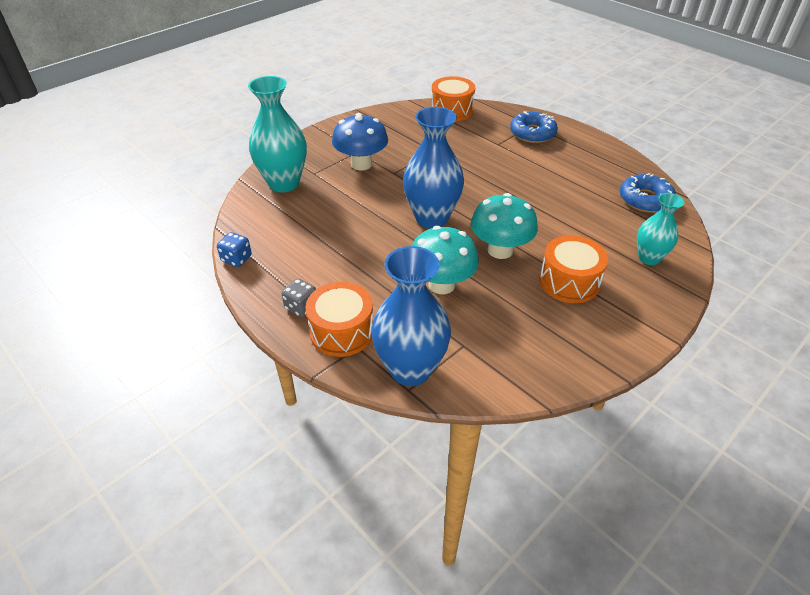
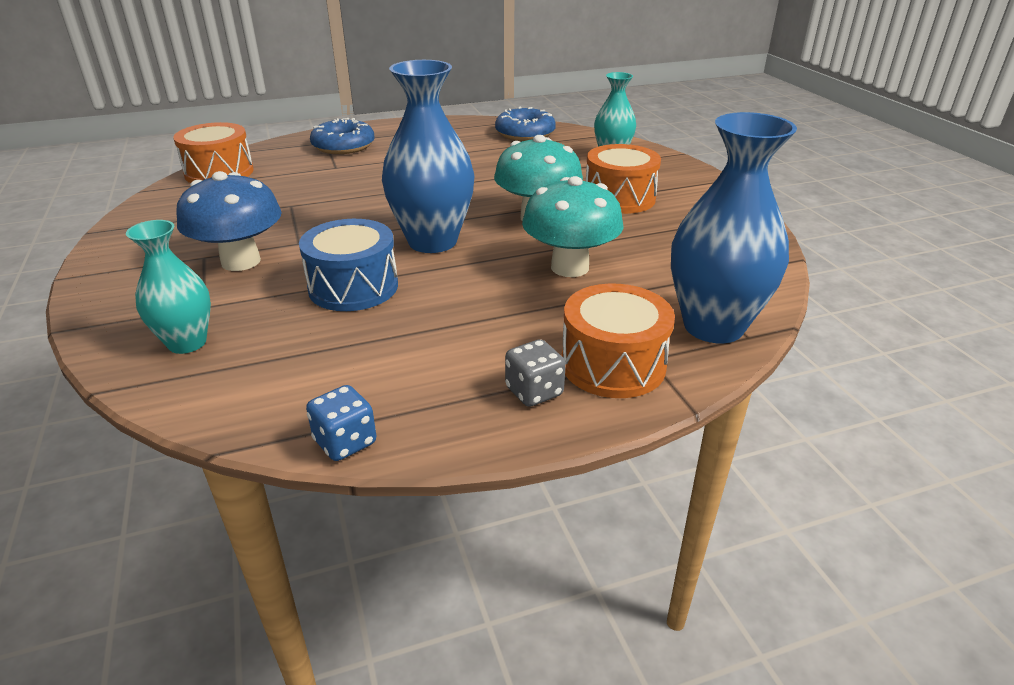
camera: 65 degrees left, 10 degrees down
turquoise vase [248,76,307,192] -> turquoise vase [126,220,211,354], size x0.60
none -> blue drum [299,219,398,311]

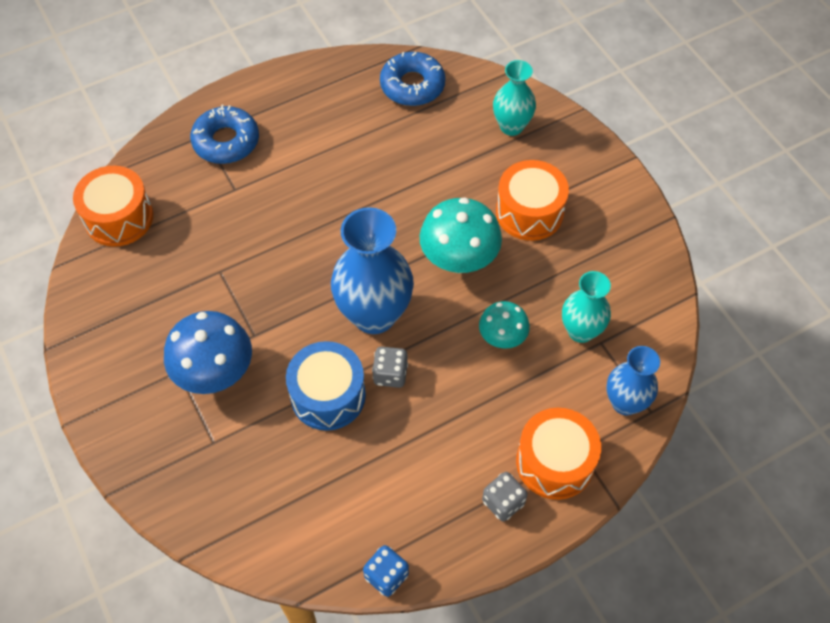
camera: 10 degrees left, 25 degrees up
turquoise vase [126,220,211,354] -> turquoise vase moved to [562,271,611,343]
turquoise mushroom [522,176,624,277] -> turquoise mushroom [479,301,530,349], size x0.60
blue vase [671,112,797,343] -> blue vase [607,346,660,415], size x0.60
none -> grey dice [372,347,408,388]

